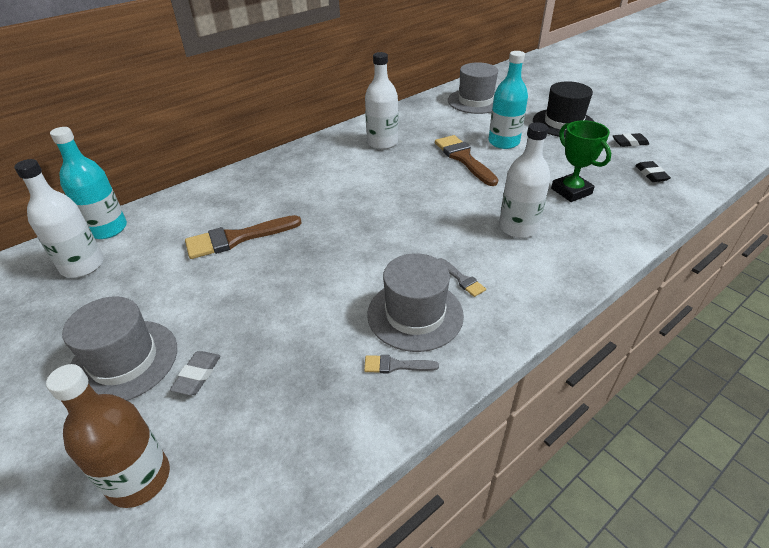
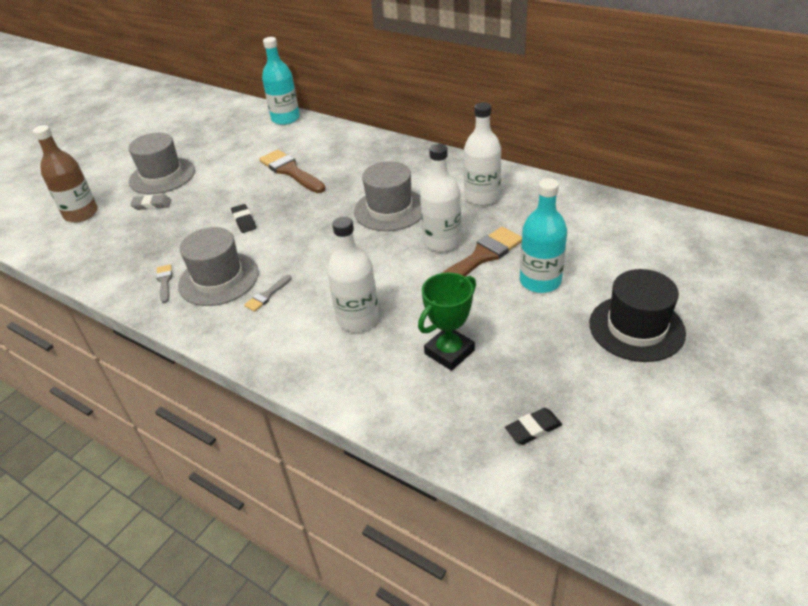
camera: 75 degrees right, 0 degrees up
white bottle [14,159,104,278] -> white bottle moved to [420,144,461,252]
grey hat [448,62,498,114] -> grey hat moved to [354,161,421,231]
black eraser [613,133,649,147] -> black eraser moved to [231,204,256,233]

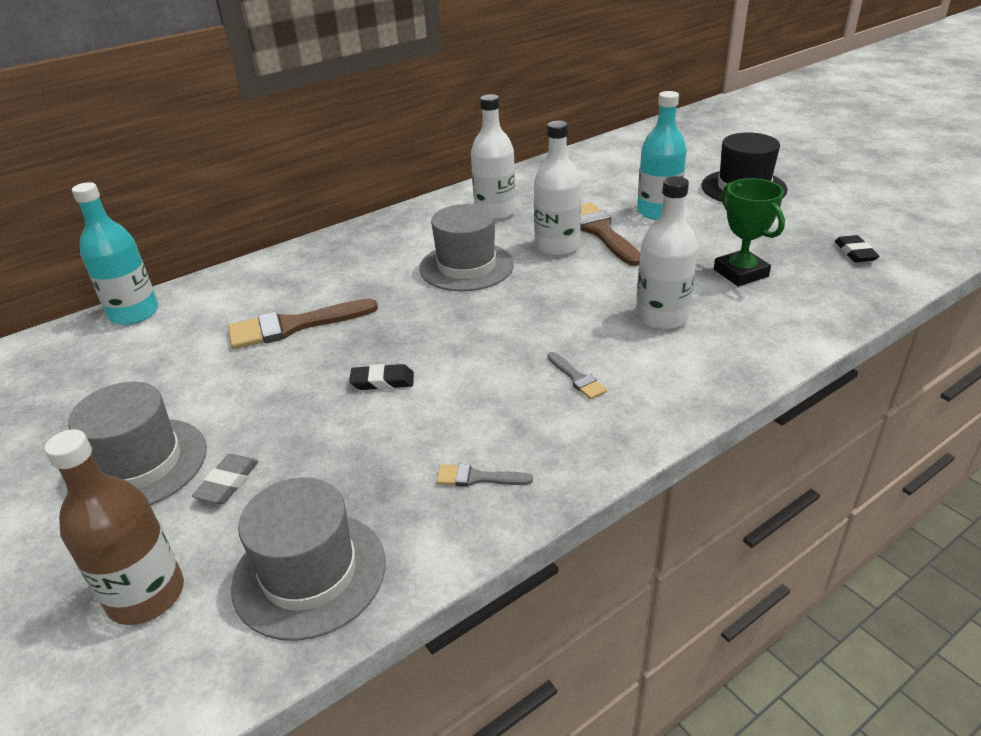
camera: 70 degrees left, 5 degrees down
grey hat [178,227,259,306] -> grey hat moved to [231,478,386,641]

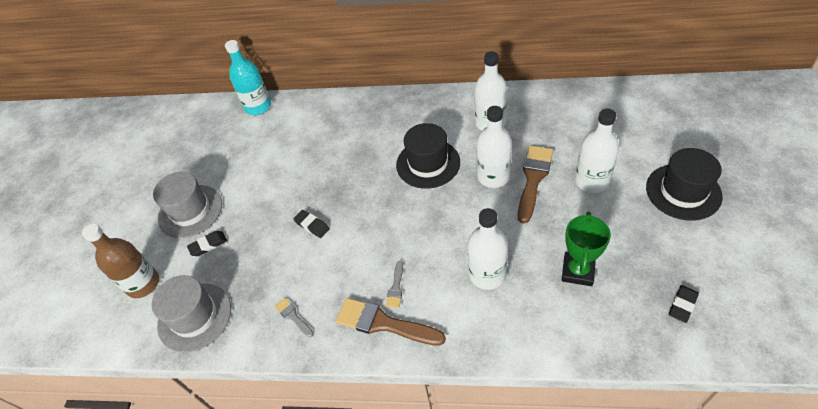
camera: 45 degrees right, 15 degrees up
grey eraser [192,454,259,504] -> black eraser [187,231,227,256]
brown brush [228,298,378,349] -> brown brush moved to [336,298,446,346]
grey hat [419,204,514,292] -> black hat [396,123,460,189]
turquoise bottle [637,91,687,220] -> white bottle [575,108,619,193]

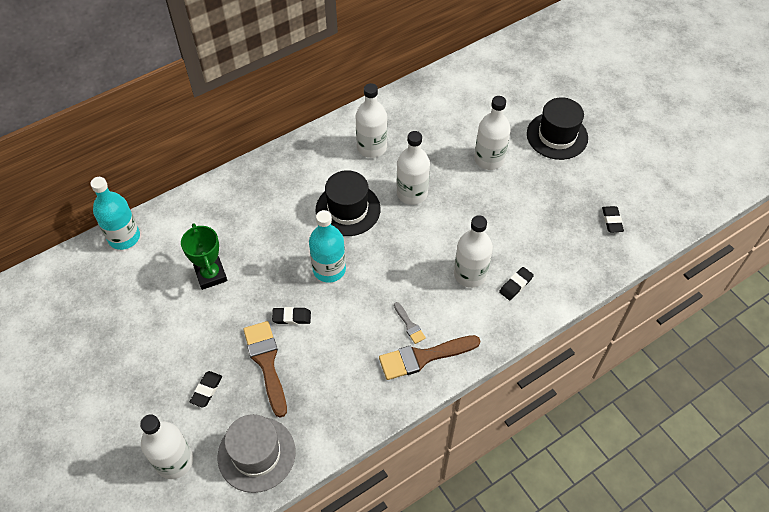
camera: 45 degrees left, 5 degrees up
brown bottle [82,224,159,298] -> white bottle [140,414,193,479]
grey hat [153,172,222,238] -> none
grey brush [274,298,314,337] -> none
brown brush [518,145,553,224] -> brown brush moved to [243,321,287,417]
green trophy [562,211,611,286] -> green trophy moved to [181,223,227,290]
none -> turquoise bottle [309,210,346,283]
none -> black eraser [499,267,534,300]

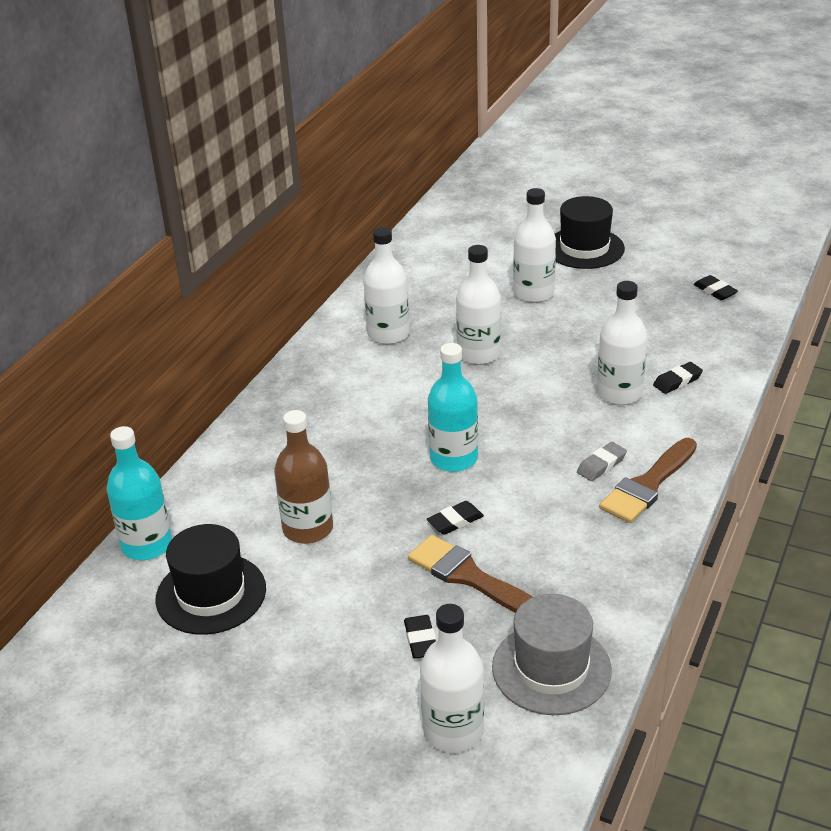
camera: 30 degrees left, 20 degrees down
green trophy [181,223,227,290] -> brown bottle [274,410,333,544]
black hat [316,170,381,236] -> black hat moved to [155,524,266,635]
grey brush [394,302,426,344] -> grey eraser [577,442,627,481]
black eraser [499,267,534,300] -> black eraser turned 45 degrees clockwise [653,362,703,394]

